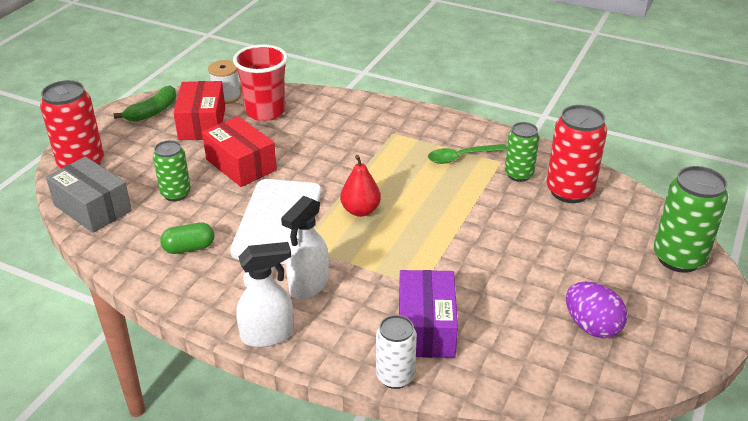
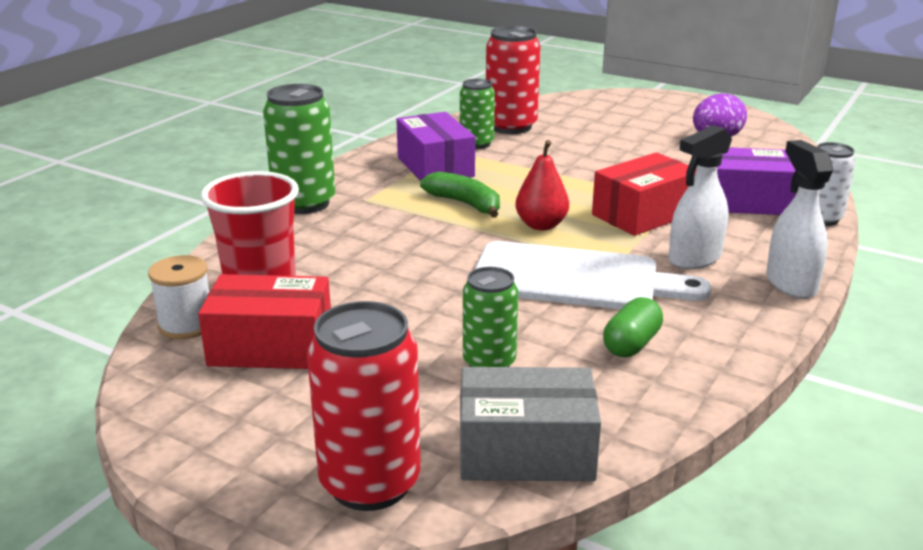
camera: 85 degrees left, 10 degrees down
grey box [46,157,132,233] -> grey box turned 45 degrees clockwise [460,367,601,481]
green banana [114,85,176,122] -> green banana moved to [420,172,500,218]
green capsule [160,223,214,254] -> green capsule turned 45 degrees clockwise [603,297,663,357]
red box [202,116,277,187] -> red box moved to [592,152,697,236]
white spray bottle [281,196,329,300] -> white spray bottle turned 105 degrees clockwise [669,125,732,269]
green spoon [428,144,507,164] -> purple box [396,112,475,180]
green can [654,166,728,273] -> green can moved to [263,84,335,214]

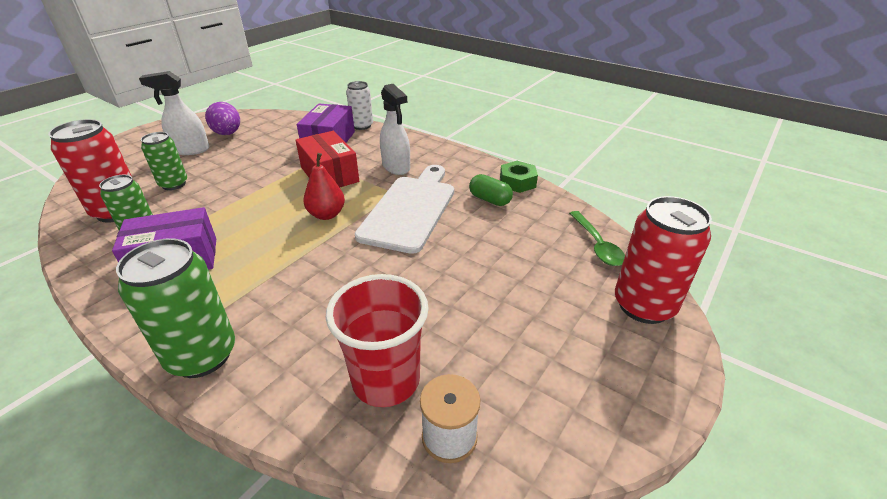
camera: 85 degrees left, 10 degrees up
red box [198,274,331,369] -> none
green banana [420,172,500,218] -> none
grey box [460,367,601,481] -> green spoon [569,211,625,266]
green can [463,267,518,367] -> green can moved to [141,132,187,190]
white spray bottle [766,140,833,299] -> white spray bottle moved to [139,71,209,155]
none -> green nut [500,161,538,193]

